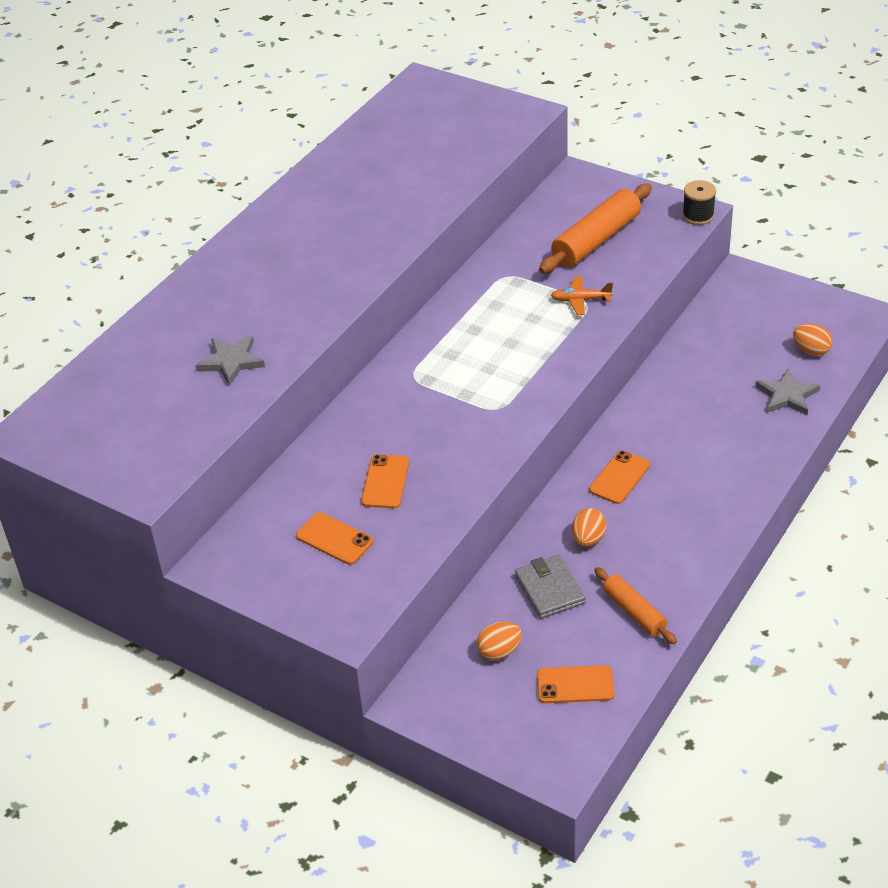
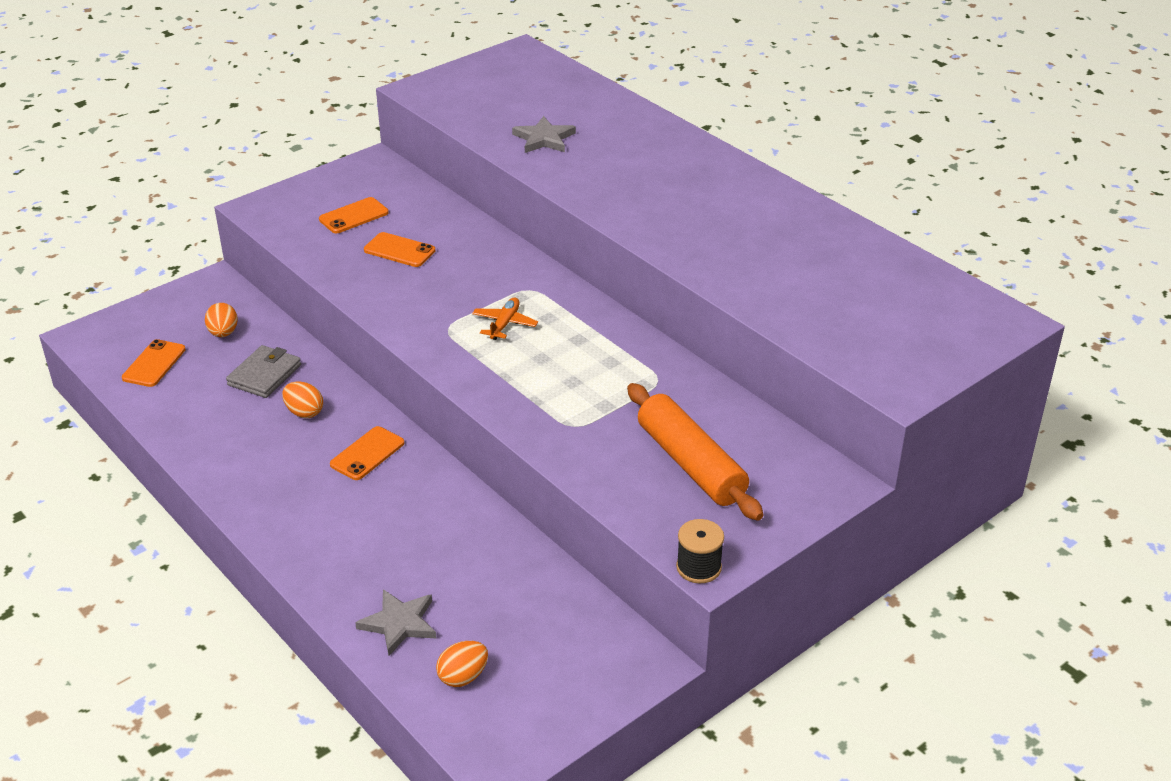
camera: 105 degrees right, 5 degrees down
grey wallet [515,555,586,619] -> grey wallet turned 60 degrees counterclockwise [226,345,301,398]
orange plane [551,276,613,315] -> orange plane moved to [472,298,538,340]
orange phone [589,450,650,504] -> orange phone turned 75 degrees clockwise [330,426,404,480]
orange rolling pin [594,567,677,644] -> none

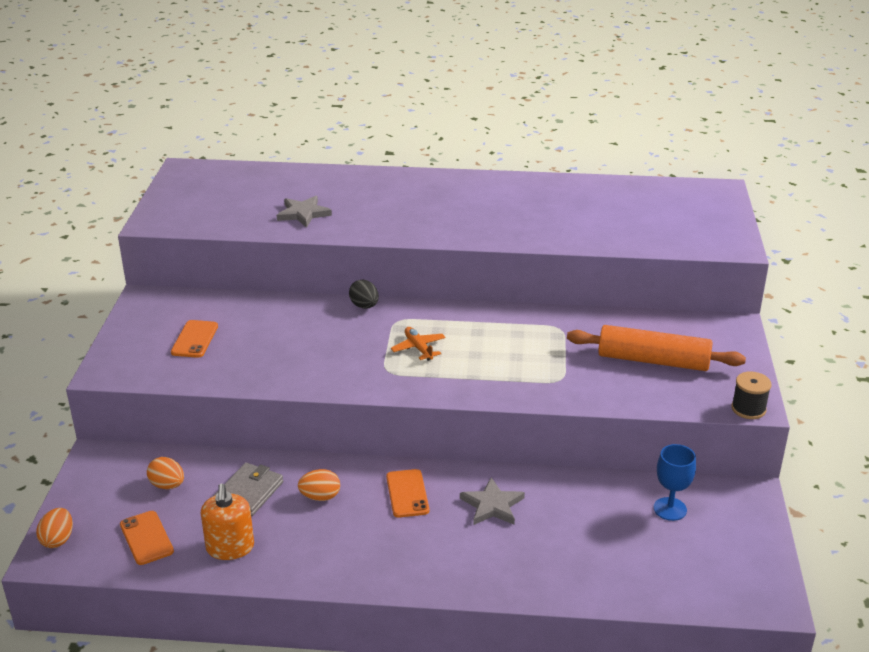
camera: 45 degrees left, 5 degrees down
grey wallet [226,345,301,398] -> grey wallet turned 45 degrees clockwise [214,463,283,516]
grey star [355,589,437,656] -> grey star moved to [460,477,525,525]
orange phone [364,232,435,267] -> none
orange egg [436,641,488,687] -> orange egg moved to [36,508,73,548]
none -> orange soap dispenser [201,483,254,560]
none -> black egg [349,280,379,309]
none -> blue goblet [654,444,696,521]

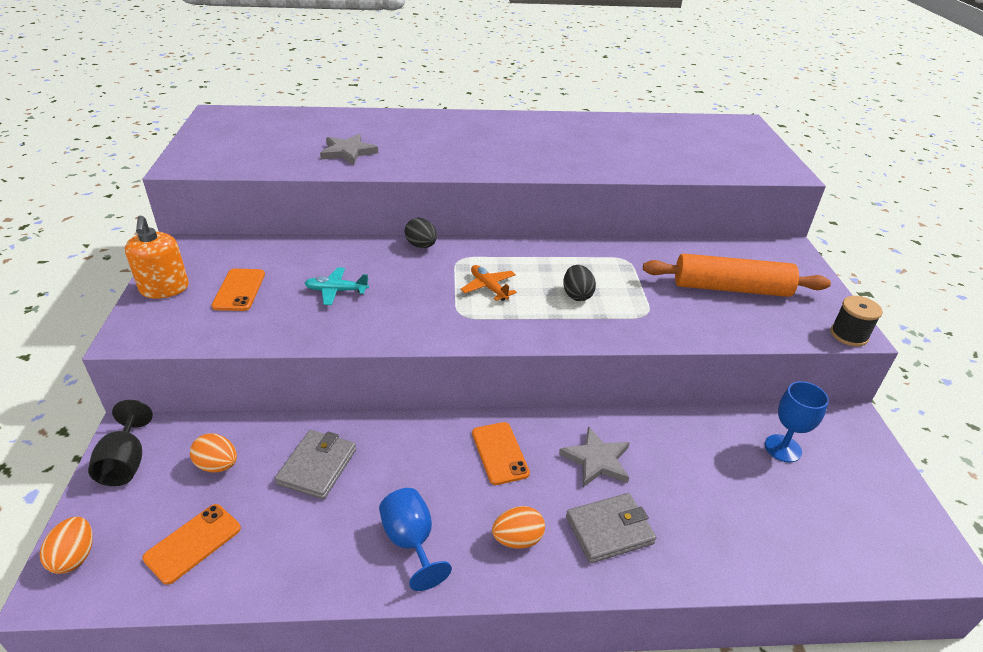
camera: 10 degrees left, 5 degrees up
orange phone [120,511,174,565] -> orange phone turned 75 degrees clockwise [142,504,241,585]
orange soap dispenser [201,483,254,560] -> orange soap dispenser moved to [125,216,189,299]
orange egg [298,469,340,501] -> orange egg moved to [492,506,545,549]
none -> black goblet [88,400,153,486]
none -> turquoise plane [305,267,369,305]
none -> blue goblet [379,488,452,591]
none -> black egg [563,265,596,301]
none -> grey wallet [566,493,656,563]

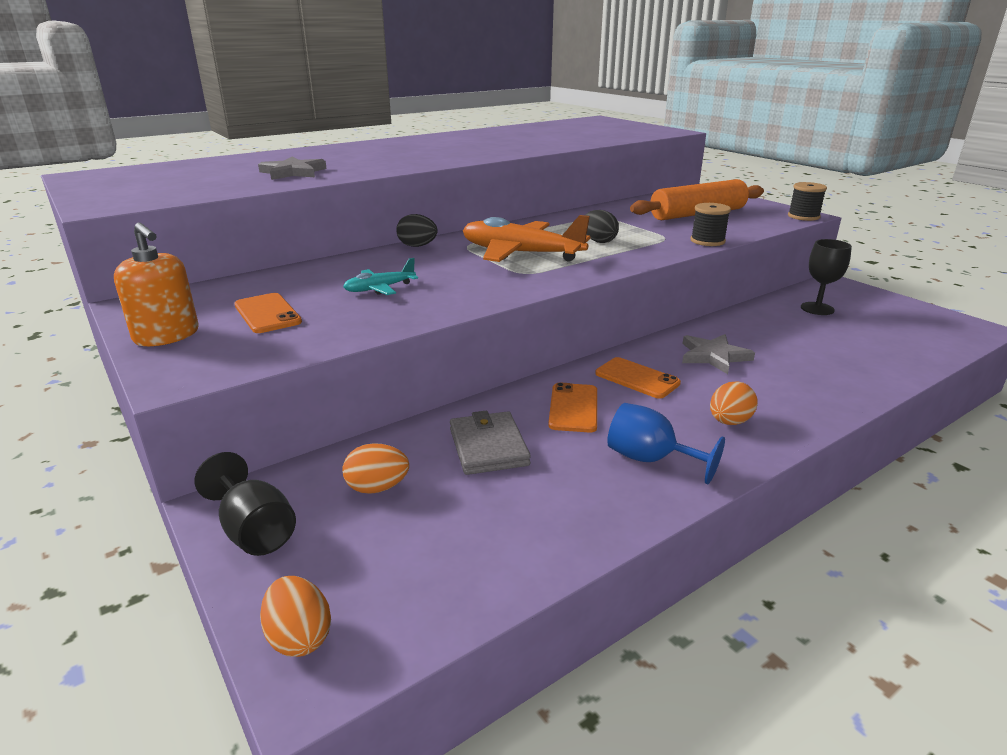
camera: 30 degrees left, 10 degrees down
orange phone [142,504,241,585] -> orange phone moved to [548,383,597,432]
orange plane [460,265,517,301] -> orange plane [463,215,590,262], size x2.02
grey wallet [566,493,656,563] -> none
blue goblet [765,381,829,462] -> black goblet [801,239,852,315]
none -> black spool [691,203,731,246]

